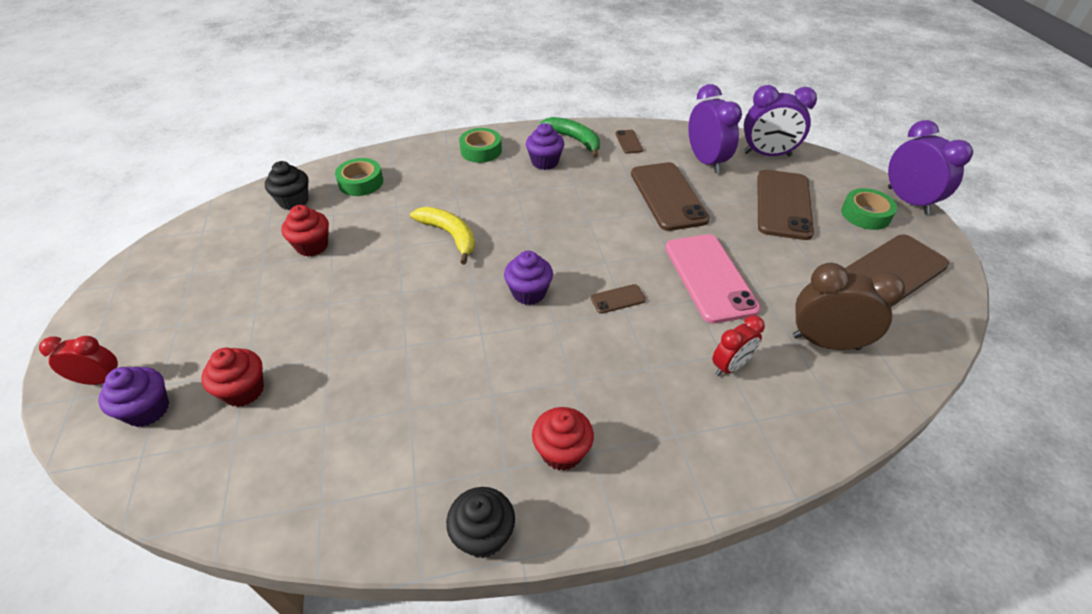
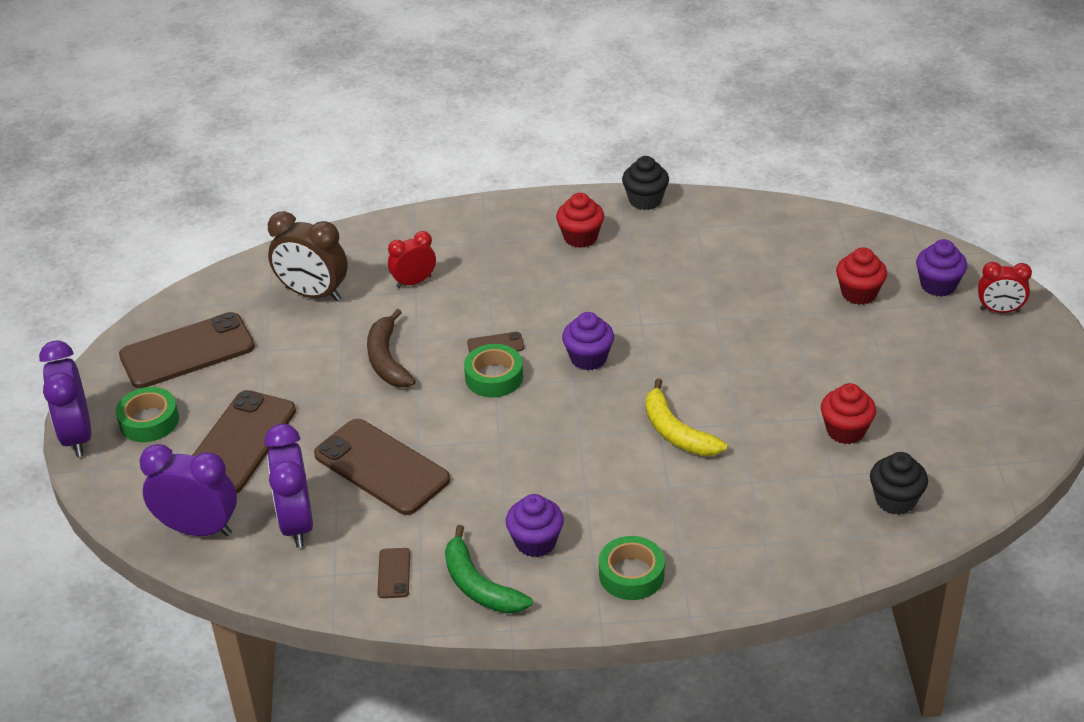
camera: 170 degrees left, 5 degrees down
green tape [335,158,383,196] -> green tape moved to [464,344,523,397]
brown phone [631,162,710,231] -> brown phone turned 45 degrees counterclockwise [314,419,450,515]
pink phone [665,234,761,324] -> brown banana [367,309,416,387]

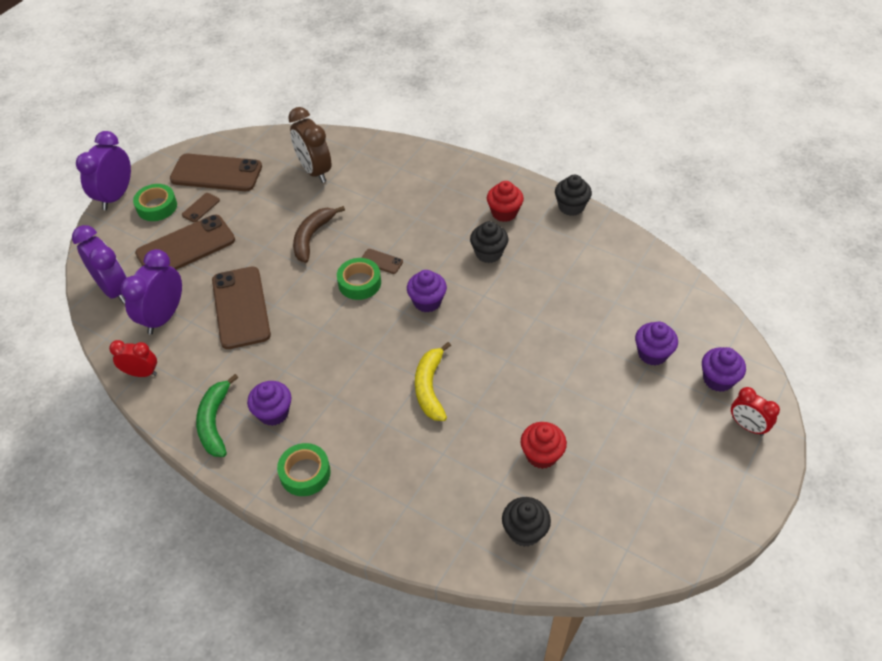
camera: 35 degrees right, 10 degrees up
brown phone [377,548,410,598] -> brown phone moved to [182,193,220,222]
red clock [388,231,436,288] -> red clock moved to [109,340,157,377]
red cupcake [836,247,887,305] -> purple cupcake [635,322,678,365]
none -> black cupcake [470,221,509,263]

